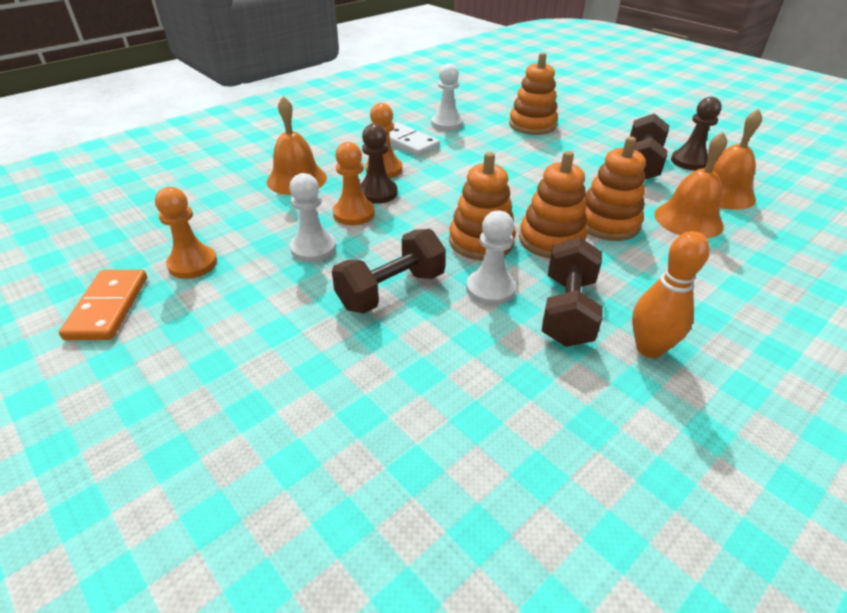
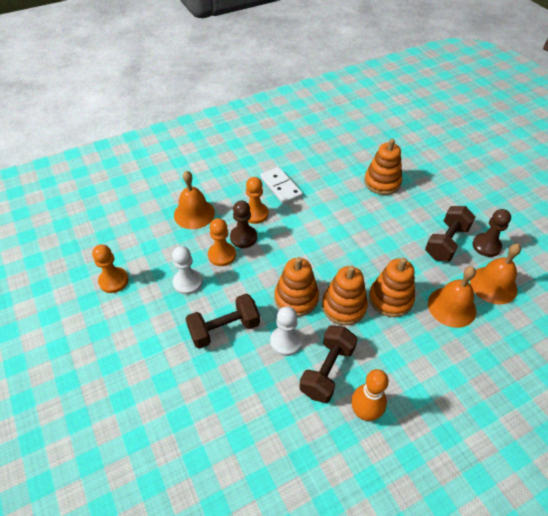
camera: 15 degrees right, 10 degrees up
orange domino [59,270,147,340] -> none
white pawn [431,63,463,131] -> none

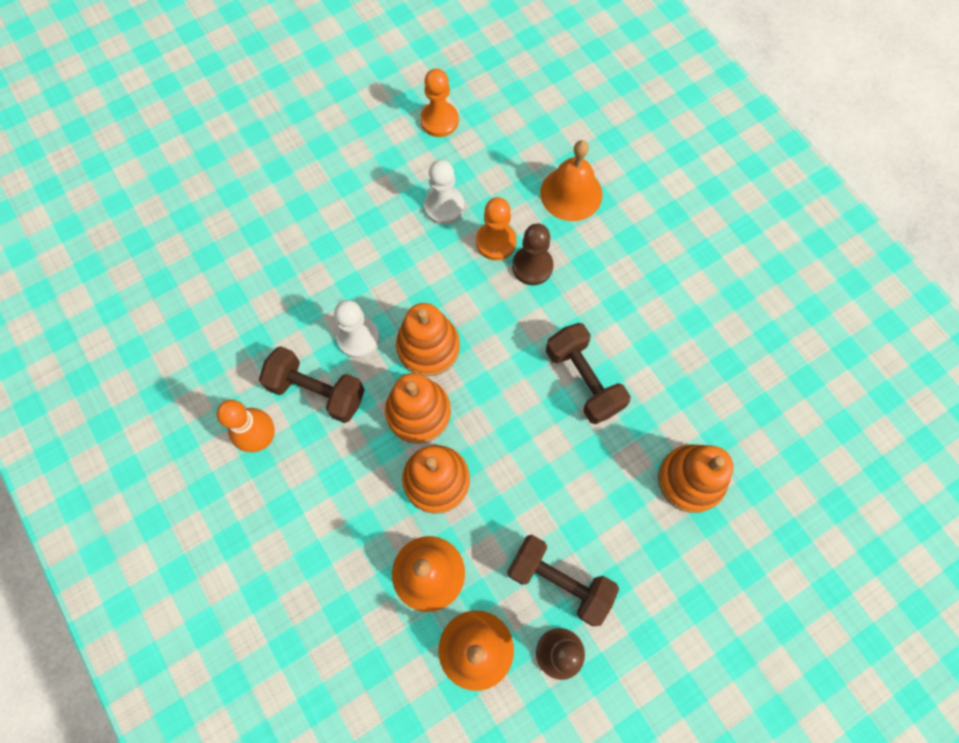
camera: 85 degrees right, 20 degrees up
brown dumbbell [186,294,260,349] -> brown dumbbell moved to [546,323,631,424]
orange pawn [246,177,268,224] -> none
white domino [260,167,303,205] -> none

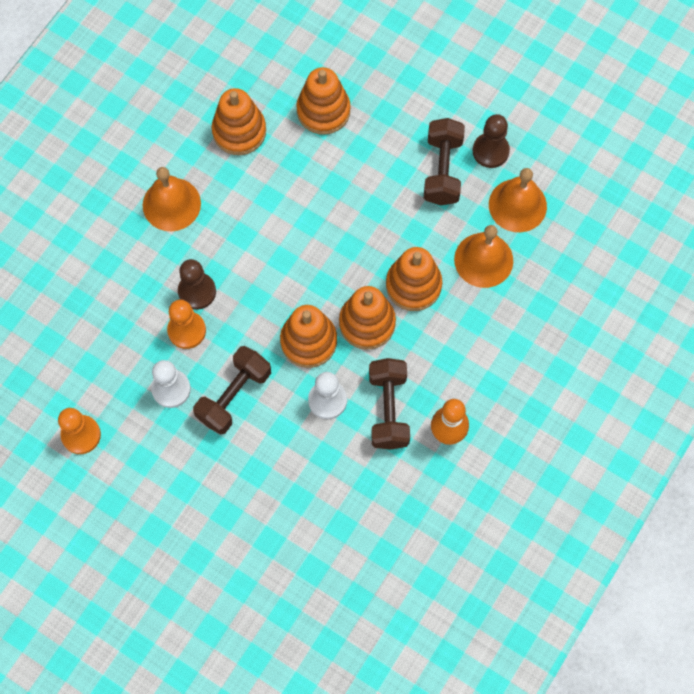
camera: 115 degrees left, 0 degrees up
orange bell [540,140,602,221] -> orange bell moved to [143,167,201,231]
brown dumbbell [546,323,631,424] -> brown dumbbell moved to [193,346,271,435]
none -> orange stacking toy [212,88,266,155]

